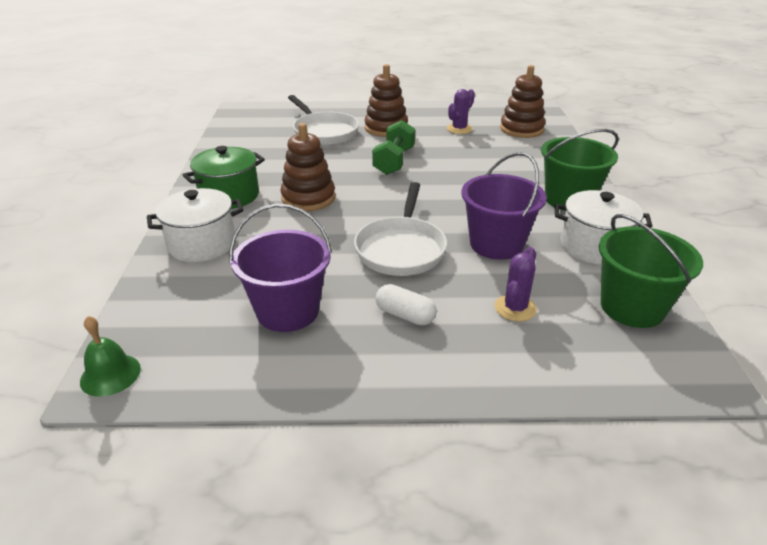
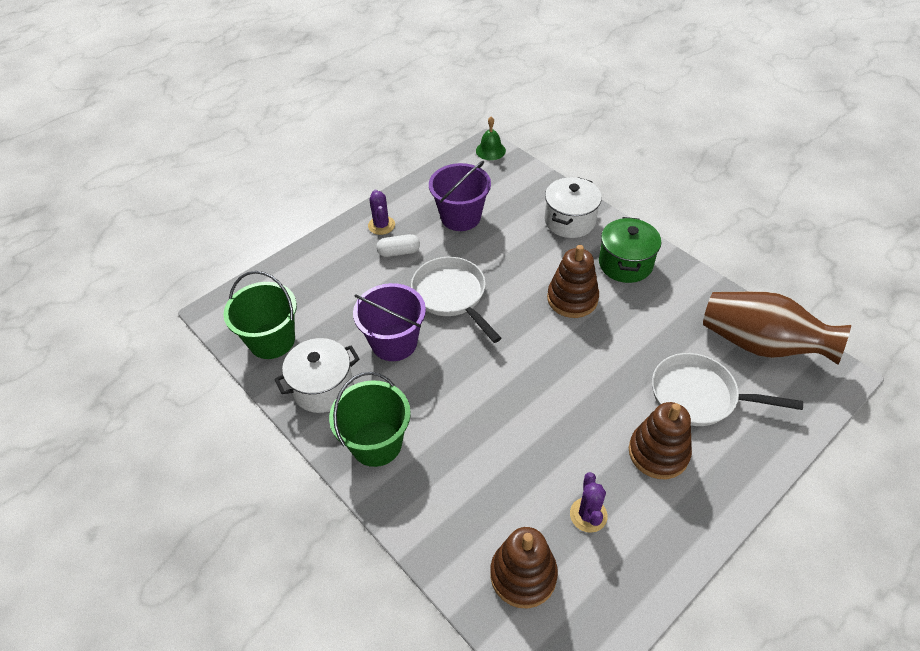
camera: 140 degrees right, 15 degrees up
green dumbbell [372,120,415,175] -> none
purple cactus [495,247,537,322] -> purple cactus moved to [368,190,395,235]
none -> brown vase [703,291,851,365]

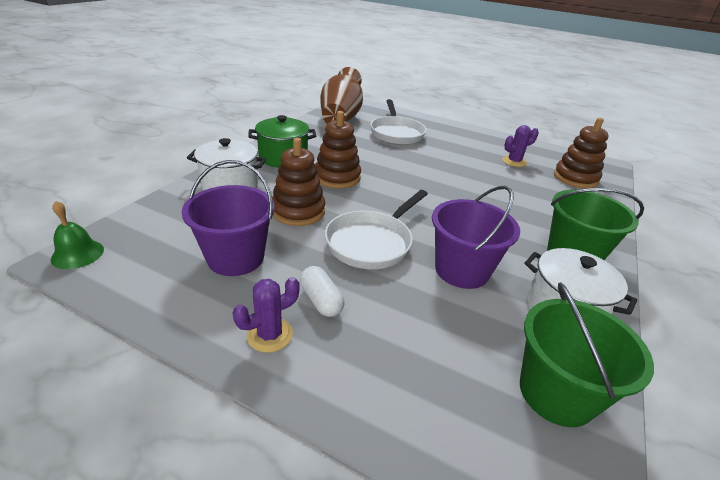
camera: 115 degrees left, 15 degrees down
brown stacking toy [629,402,692,479] -> brown stacking toy moved to [272,138,325,226]

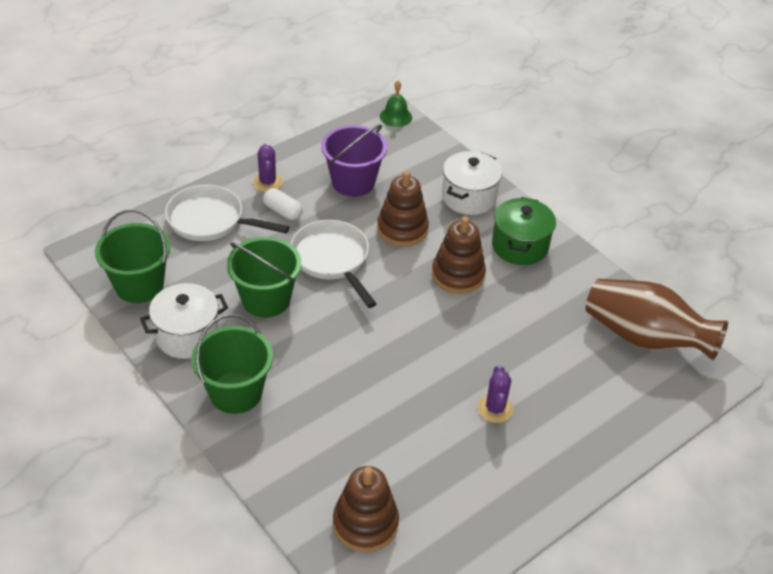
camera: 115 degrees right, 10 degrees up
white capsule [300,266,344,317] -> white capsule turned 45 degrees clockwise [263,188,303,220]
white pan [370,99,427,145] -> white pan moved to [165,185,289,241]
purple bucket [432,186,520,289] -> green bucket [227,237,301,318]
purple cactus [502,125,539,167] -> purple cactus moved to [478,365,513,423]

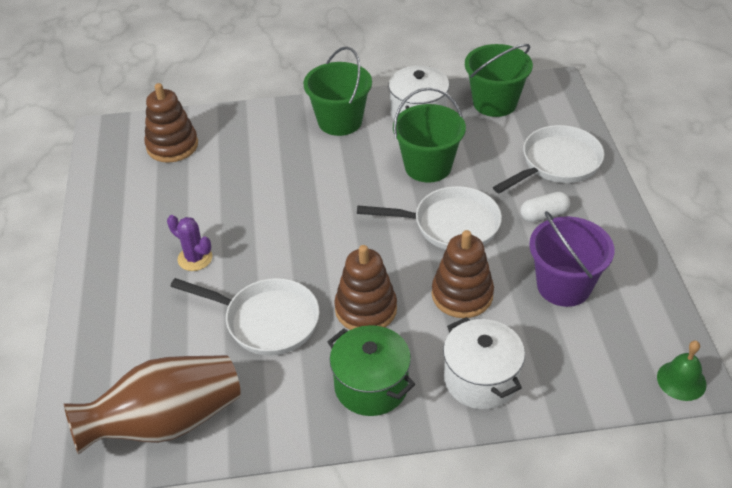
camera: 125 degrees right, 0 degrees up
purple cactus [253,144,282,192] -> none
none -> white pan [170,278,319,356]

